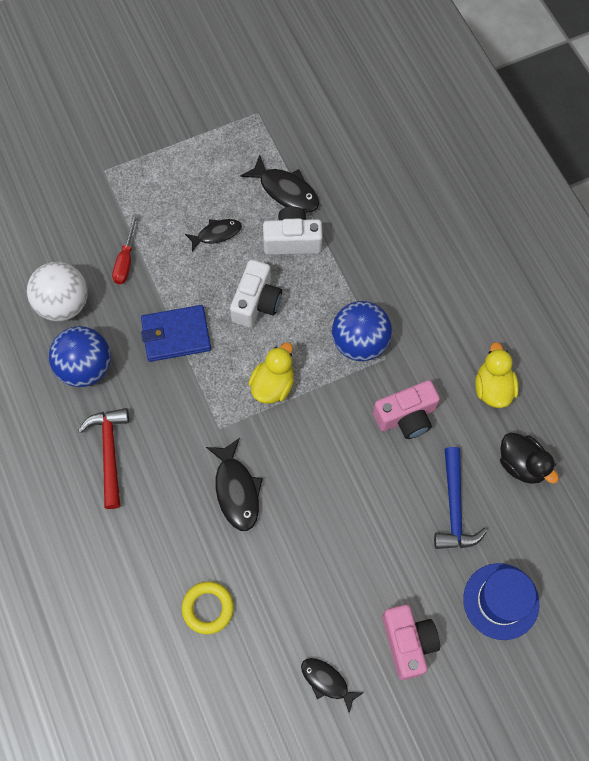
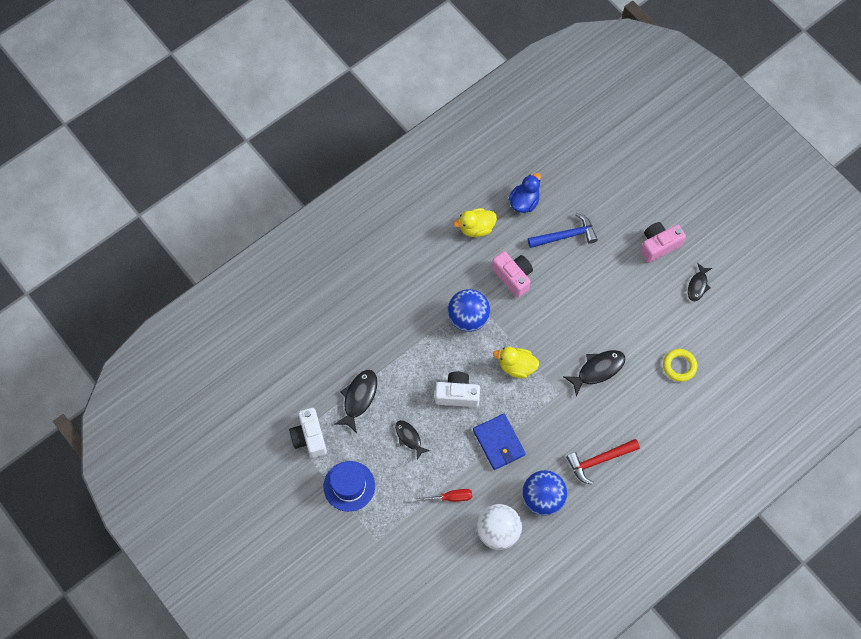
camera: 105 degrees left, 0 degrees up
white camera [263,206,323,255] -> white camera moved to [289,408,327,458]
blue hat [463,563,539,640] -> blue hat moved to [323,461,375,512]
black duck [500,432,559,484] -> blue duck [509,173,541,213]

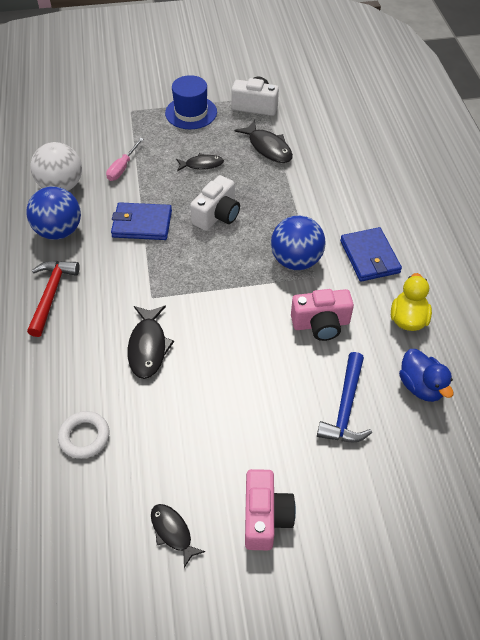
camera: 120 degrees right, 15 degrees down
red screwdriver [411,489,472,502] -> pink screwdriver [106,138,144,181]
yellow duck [493,347,539,379] -> none
yellow ring [663,349,697,382] -> white ring [58,411,109,459]
none -> blue wallet [340,227,402,282]

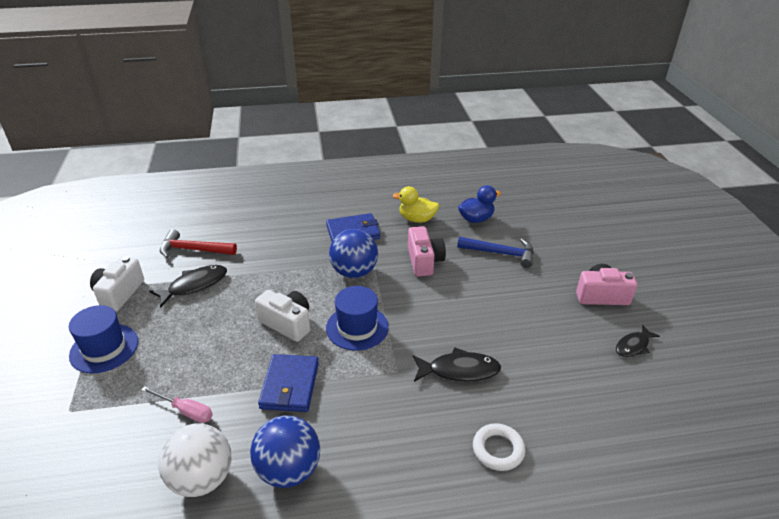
camera: 90 degrees left, 15 degrees down
red hammer [27,261,80,337] -> red hammer moved to [160,229,237,258]
white ring [58,411,109,459] -> white ring moved to [473,423,526,471]
black fish [176,153,224,171] -> none
none -> blue hat [326,286,389,351]

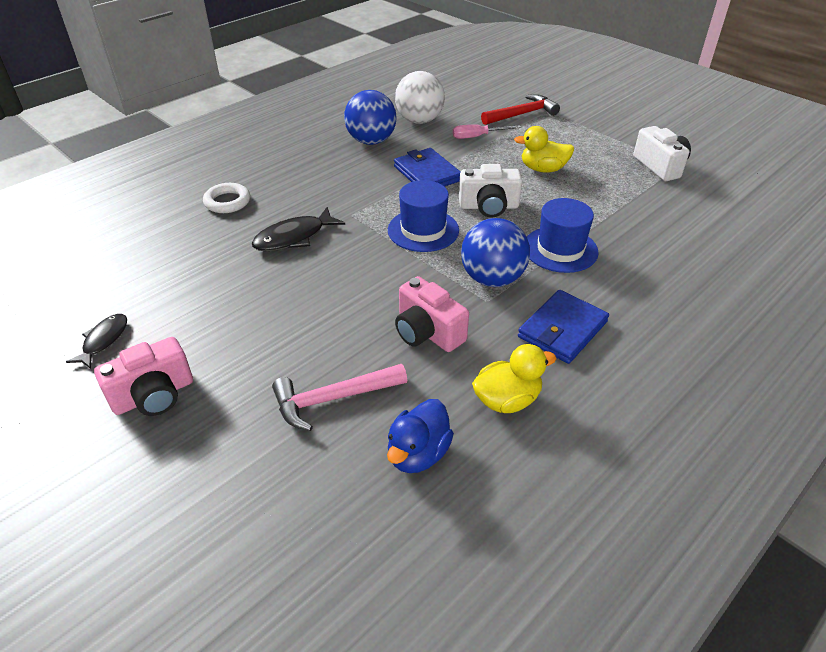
camera: 145 degrees right, 5 degrees up
blue hat [69,305,138,373] -> blue hat moved to [527,198,599,273]
black fish [149,265,227,308] -> none
red hammer [160,229,237,258] -> red hammer moved to [481,94,560,125]
blue hammer [457,236,534,268] -> pink hammer [272,364,407,431]
none -> yellow duck [514,126,574,173]

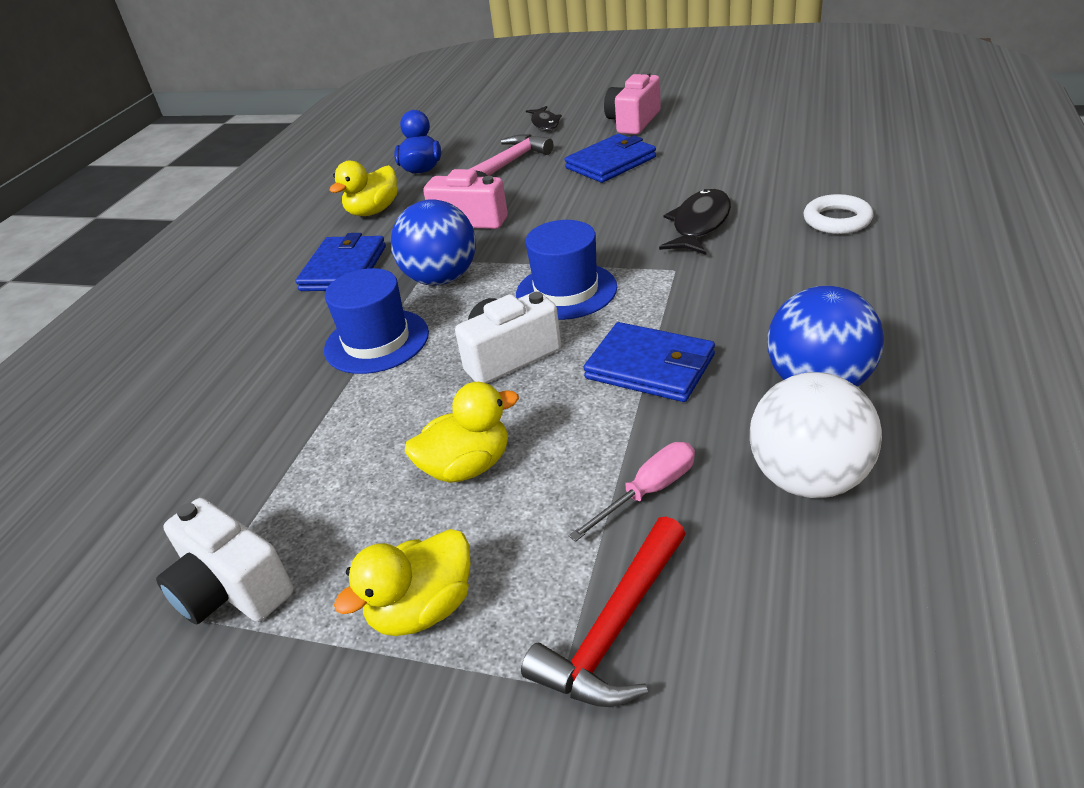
camera: 155 degrees right, 5 degrees down
black fish [66,314,127,369] -> black fish moved to [526,106,562,130]
none -> yellow duck [334,529,470,636]
none -> blue wallet [564,134,656,183]

